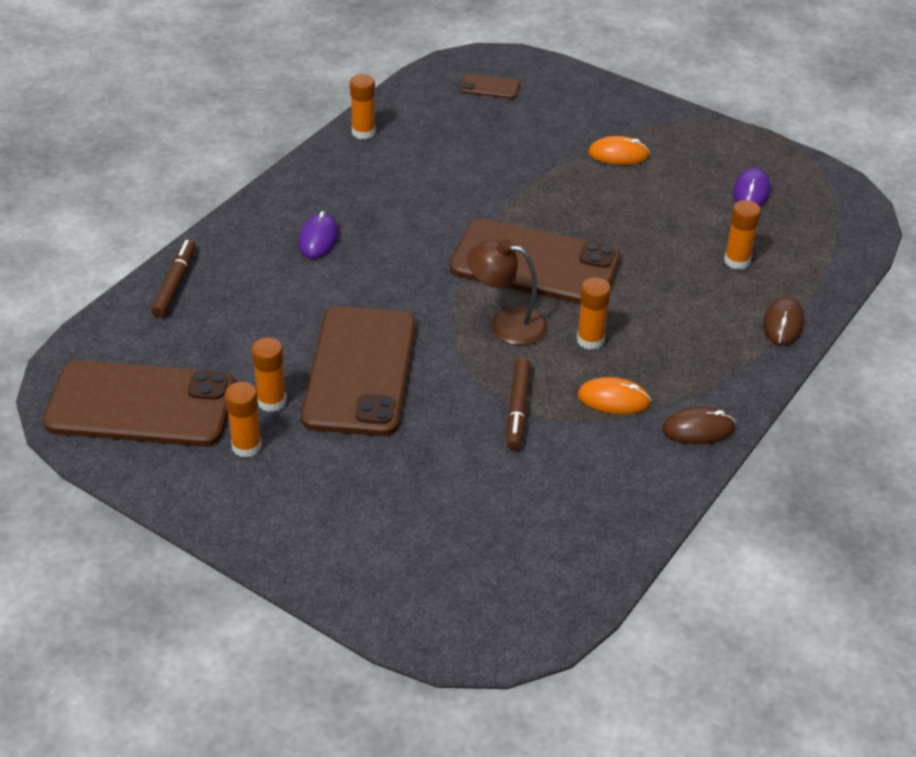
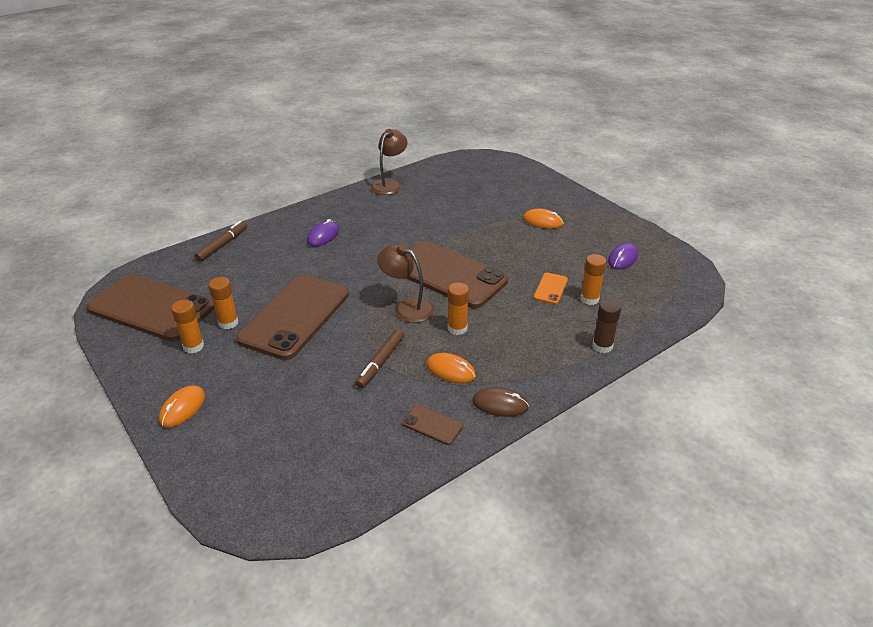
camera: 20 degrees right, 5 degrees down
orange glue stick [350,74,376,140] -> brown lamp [371,129,408,195]
brown phone [460,74,520,99] -> brown phone moved to [402,405,463,445]
brown mouse [763,296,805,346] -> brown glue stick [592,299,621,353]
none -> orange mouse [159,385,205,428]
none -> orange phone [534,273,568,304]

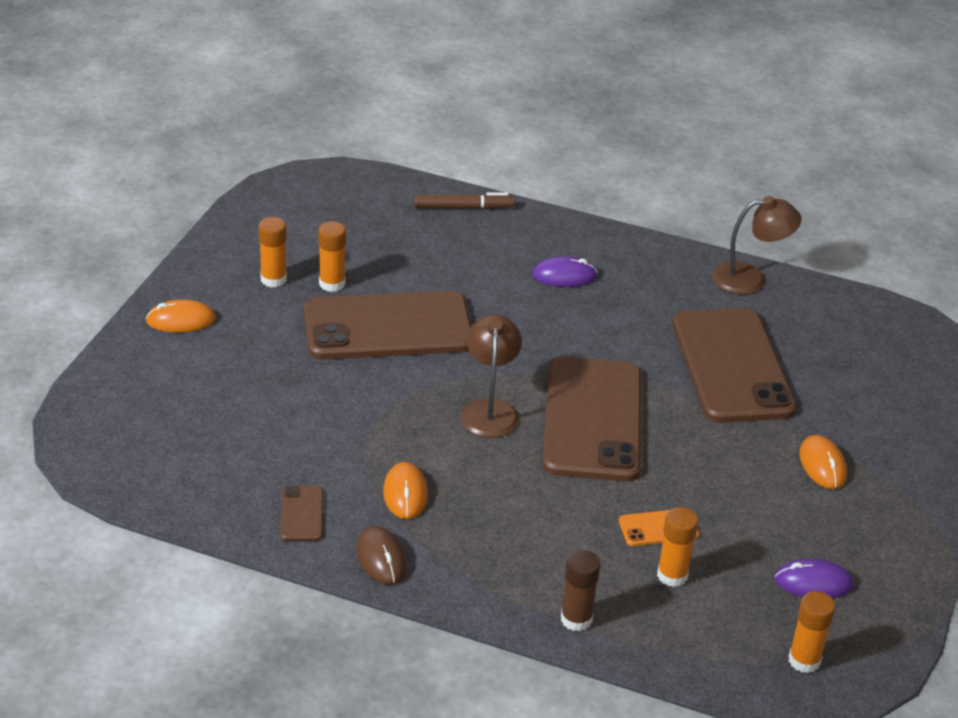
camera: 55 degrees right, 0 degrees up
brown phone [87,274,215,341] -> brown phone moved to [672,308,797,423]
brown marker [355,329,404,388] -> none
orange glue stick [448,282,469,335] -> orange glue stick moved to [788,591,835,673]

